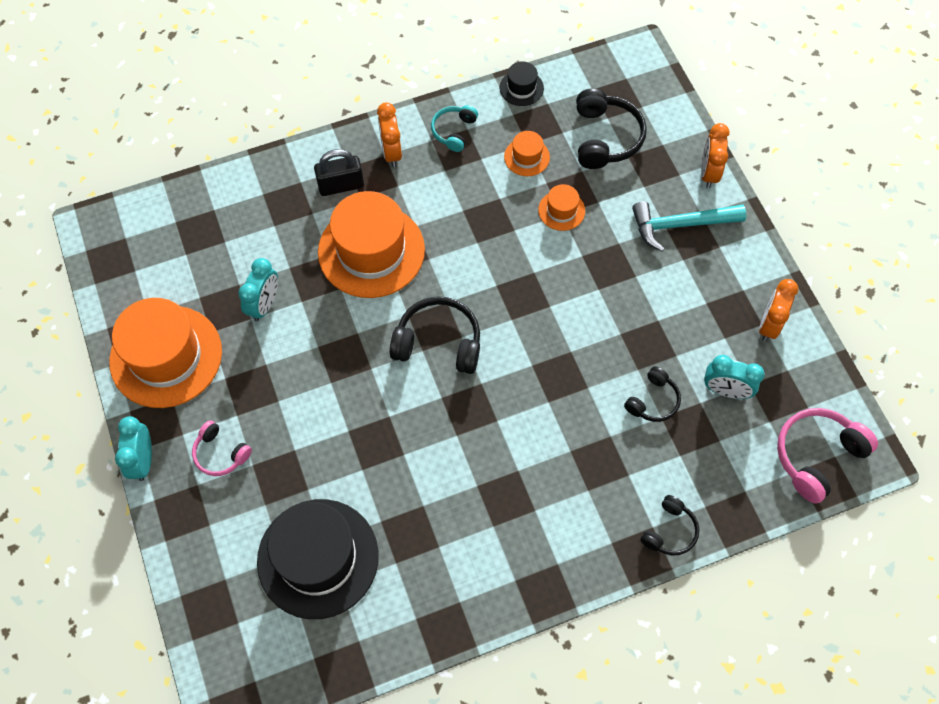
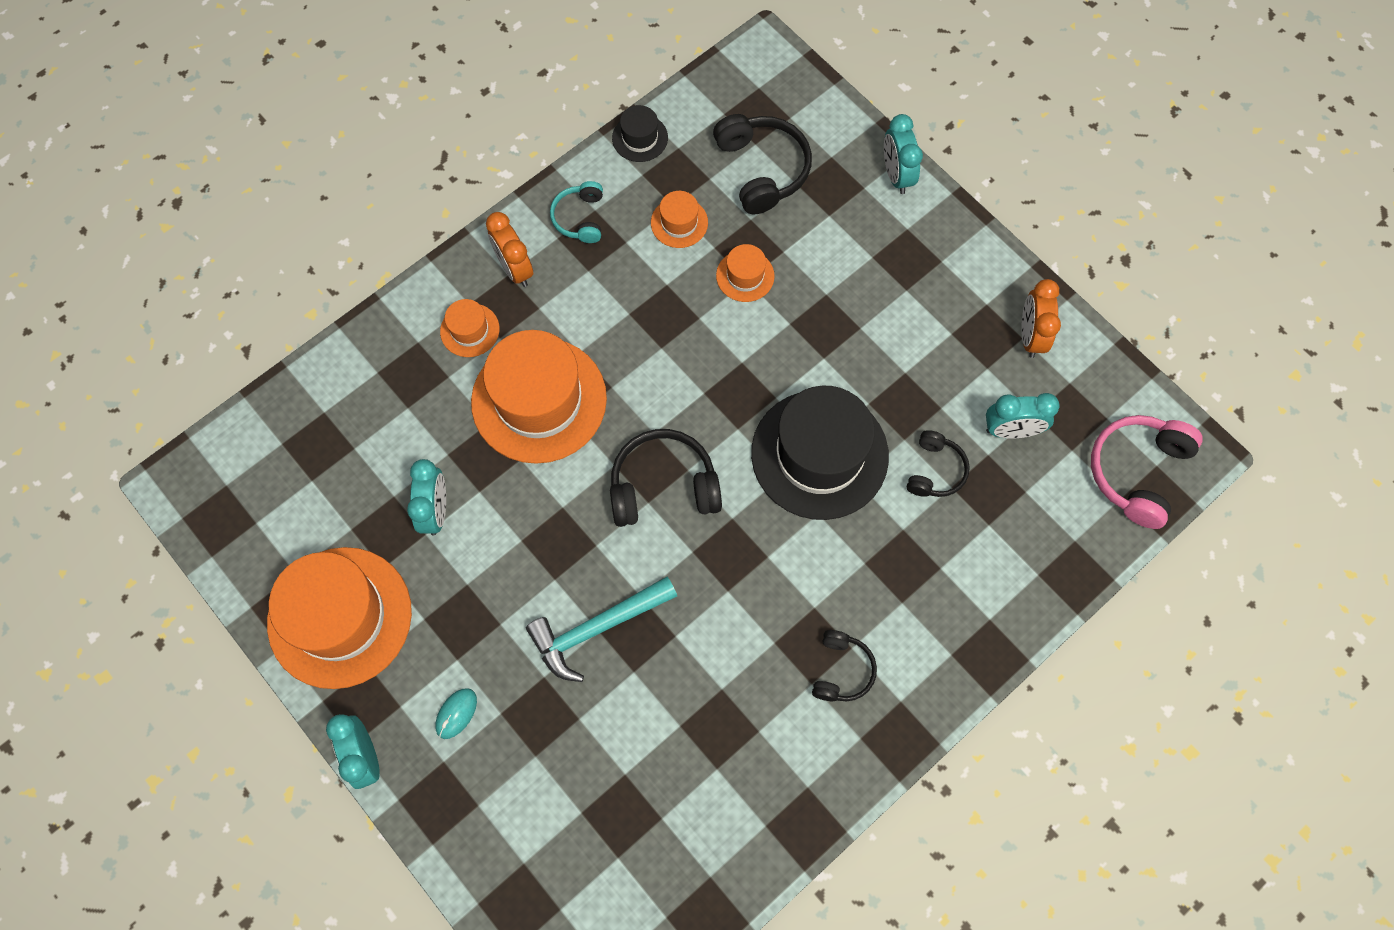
camera: 20 degrees left, 5 degrees up
pink headphones [192,420,252,476] -> turquoise mouse [435,688,477,739]
black hat [257,499,379,619] -> black hat moved to [751,386,889,520]
black padlock [314,149,364,196] -> orange hat [440,299,500,357]
turquoise hammer [632,201,746,252] -> turquoise hammer moved to [526,577,677,682]
black headphones [640,495,699,556] -> black headphones moved to [812,630,877,701]
orange clock [701,123,729,188] -> turquoise clock [884,114,923,194]

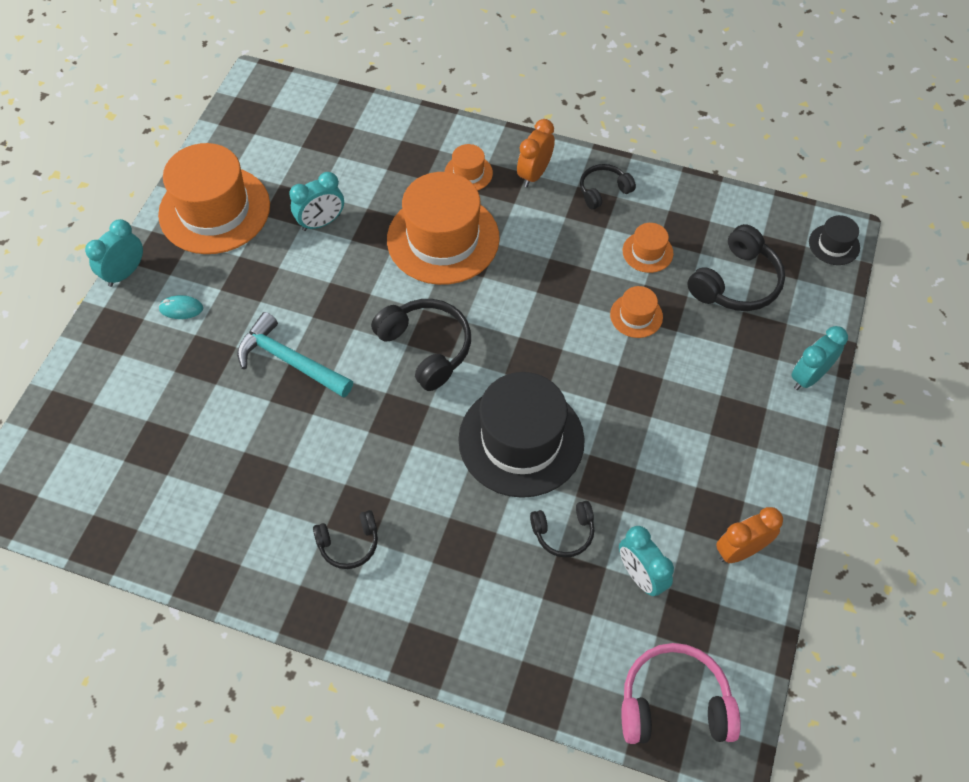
camera: 60 degrees right, 10 degrees down
turquoise headphones [550,181,603,243] -> black headphones [580,164,636,210]
black hat [612,105,668,162] -> black hat moved to [809,215,860,265]

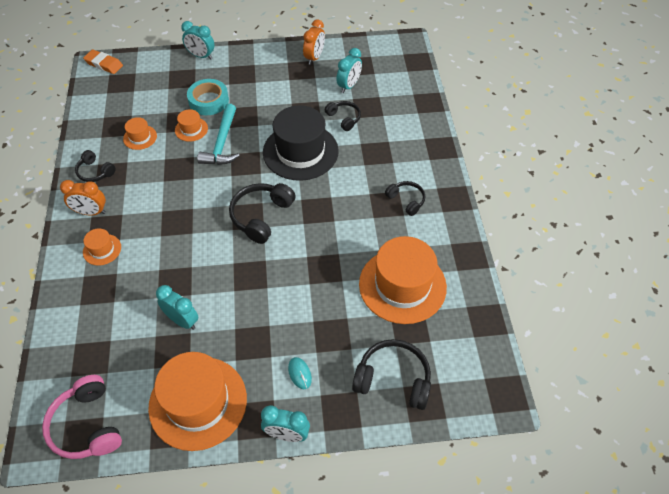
camera: 115 degrees left, 5 degrees down
turquoise hammer [237,312,353,398] -> turquoise hammer moved to [197,104,240,165]
orange hat [387,172,500,285] -> orange hat moved to [359,236,447,324]
pink headphones [621,643,741,744] -> pink headphones moved to [42,375,122,459]
black headphones [687,224,785,311] -> black headphones moved to [352,339,431,410]
orange clock [716,507,783,563] -> orange clock turned 105 degrees counterclockwise [303,19,325,65]
black hat [809,215,860,265] -> orange eraser [83,49,123,74]
none -> turquoise tape [187,79,229,115]

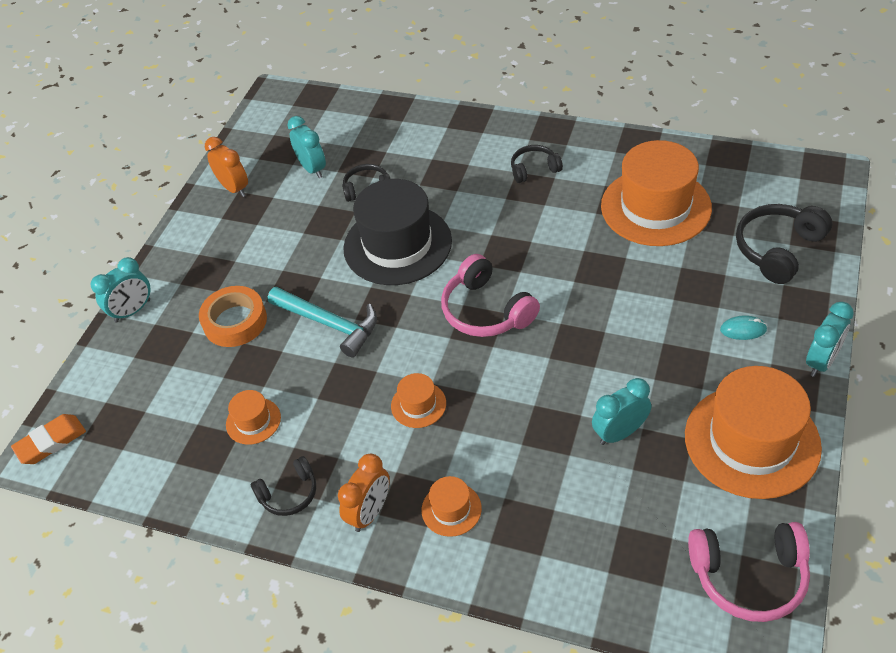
camera: 60 degrees left, 5 degrees down
orange hat [175,109,208,142] -> orange hat moved to [391,373,446,428]
turquoise tape [187,79,229,115] -> orange tape [199,286,267,347]
black headphones [229,183,296,244] -> pink headphones [441,254,540,337]

